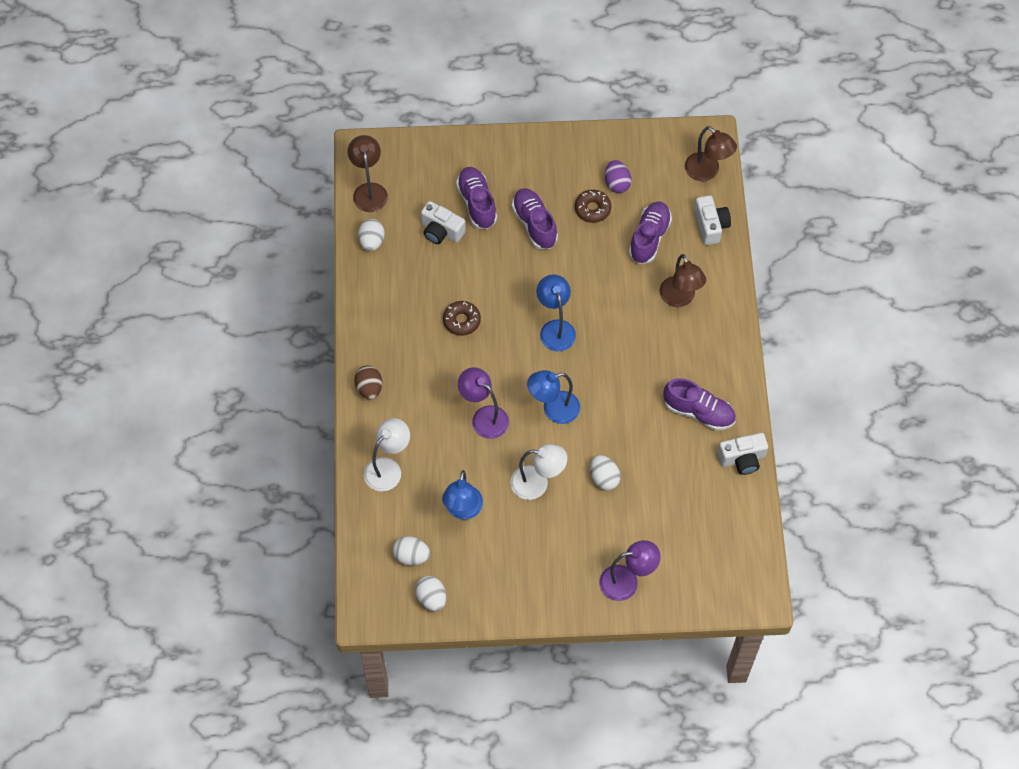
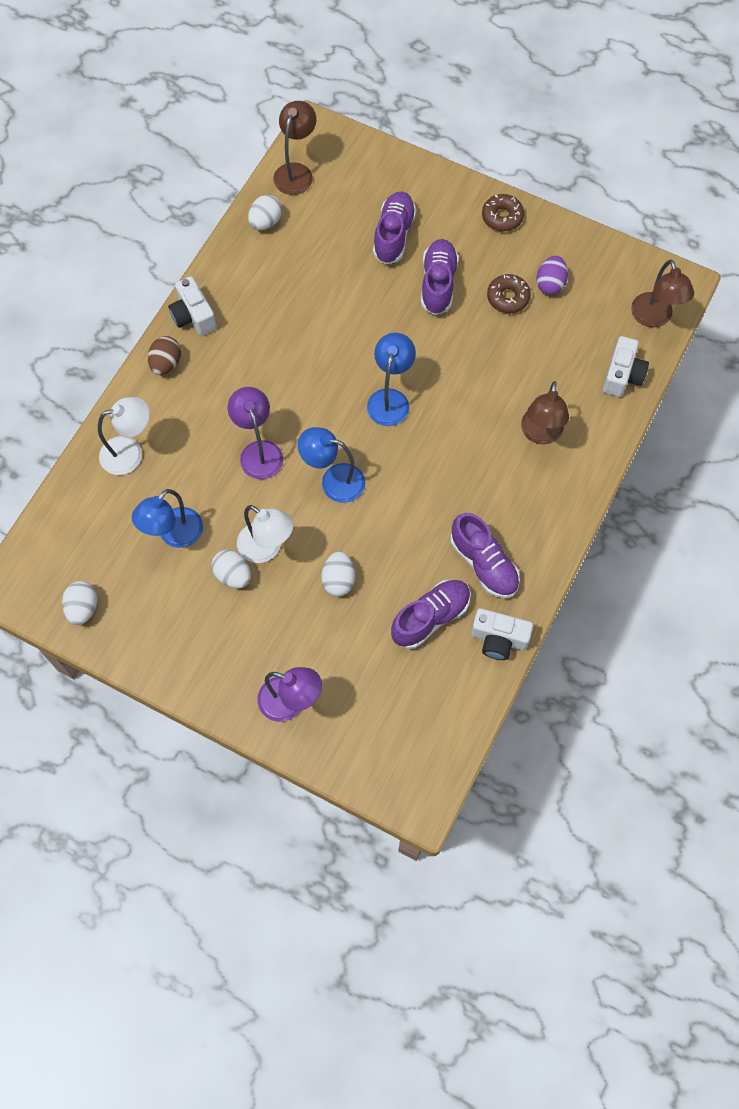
camera: 30 degrees right, 5 degrees up
white egg [393,536,430,565] -> white egg moved to [211,550,251,588]
white camera [421,201,466,244] -> white camera moved to [168,276,217,336]
brown donut [443,301,481,336] -> brown donut moved to [482,194,524,231]
purple shoe [629,202,672,264] -> purple shoe moved to [391,580,471,649]

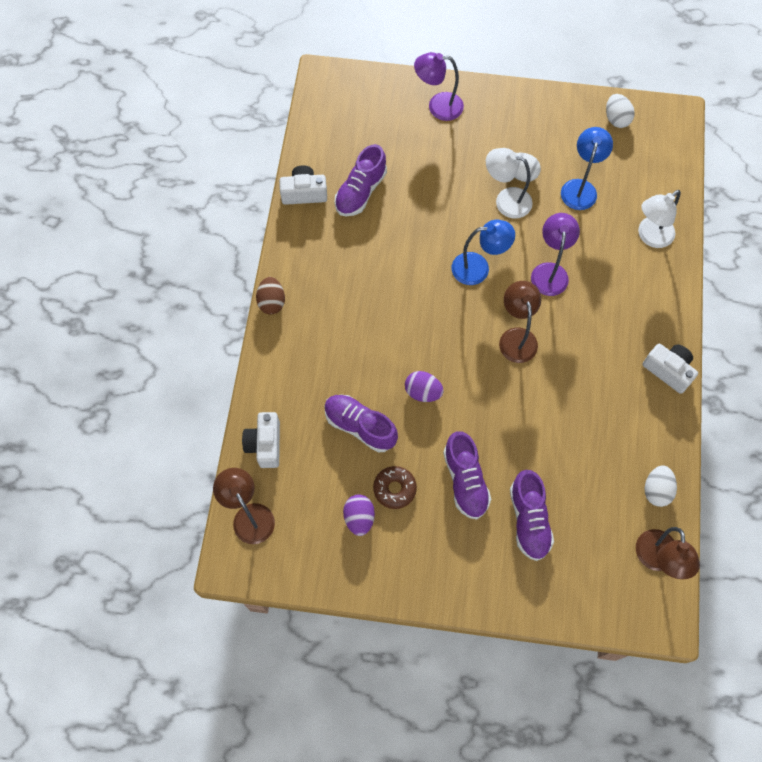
camera: 160 degrees right, 0 degrees up
brown egg [148,336,181,375] -> brown egg moved to [256,277,285,315]
purple lamp [228,387,283,479] -> purple lamp turned 135 degrees counterclockwise [531,213,580,296]
white egg [321,551,355,596] -> none
blue lamp [367,333,416,426] -> none
purple shoe [450,513,520,598] -> purple shoe moved to [324,395,398,452]
brown donut [482,194,524,231] -> none
brown lamp [521,381,569,444] -> brown lamp moved to [499,281,541,363]
none -> purple egg [405,371,444,402]

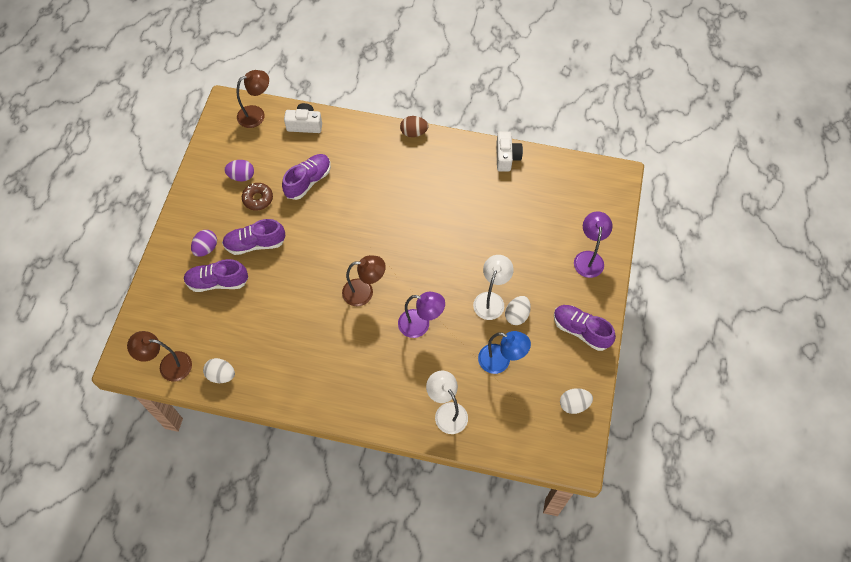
camera: 95 degrees right, 5 degrees down
purple shoe [334,144,387,216] -> purple shoe moved to [554,305,616,351]
purple egg [405,371,444,402] -> purple egg moved to [191,230,217,257]
blue lamp [452,220,515,285] -> none
white camera [643,344,698,394] -> none

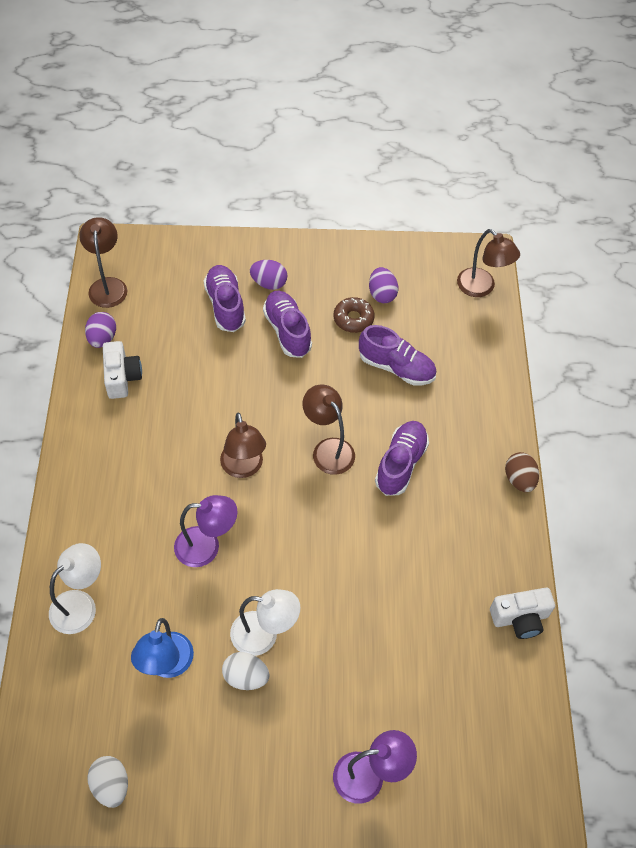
camera: 75 degrees right, 5 degrees down
white egg [203,358,235,383] -> purple egg [85,312,116,348]
white camera [284,103,322,133] -> white camera moved to [103,341,142,399]
purple lamp [398,292,445,338] -> purple lamp turned 90 degrees counterclockwise [174,495,238,567]
purple shoe [554,305,616,351] -> purple shoe moved to [375,421,429,496]
none -> brown lamp [303,384,355,475]

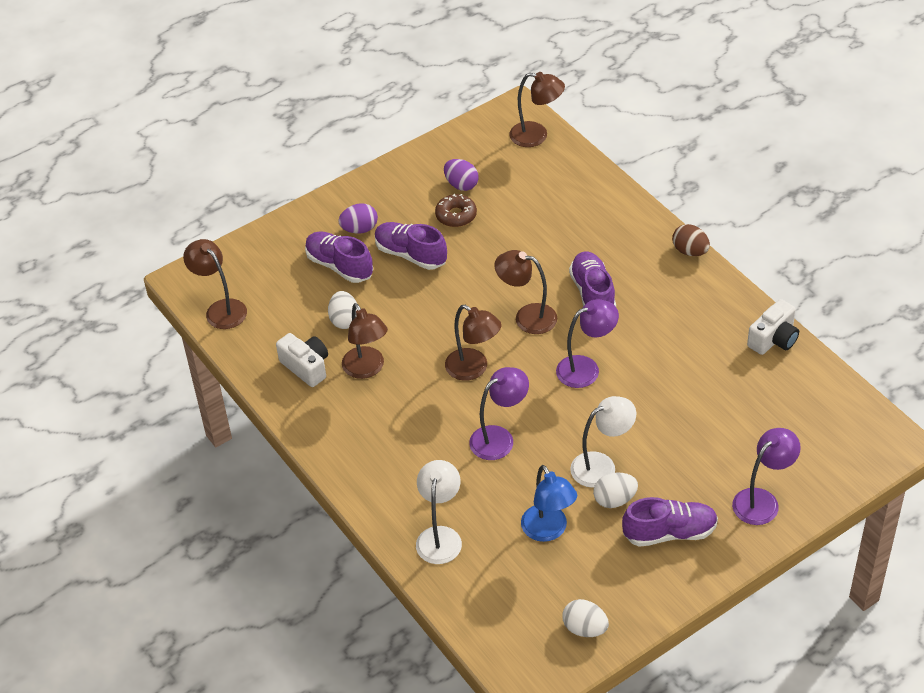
camera: 30 degrees left, 10 degrees down
purple egg [85,312,116,348] -> none
purple shoe [359,325,436,386] -> purple shoe moved to [622,497,718,547]
none -> white egg [328,291,357,329]
none -> brown lamp [342,303,388,379]
none -> purple lamp [556,299,619,388]

